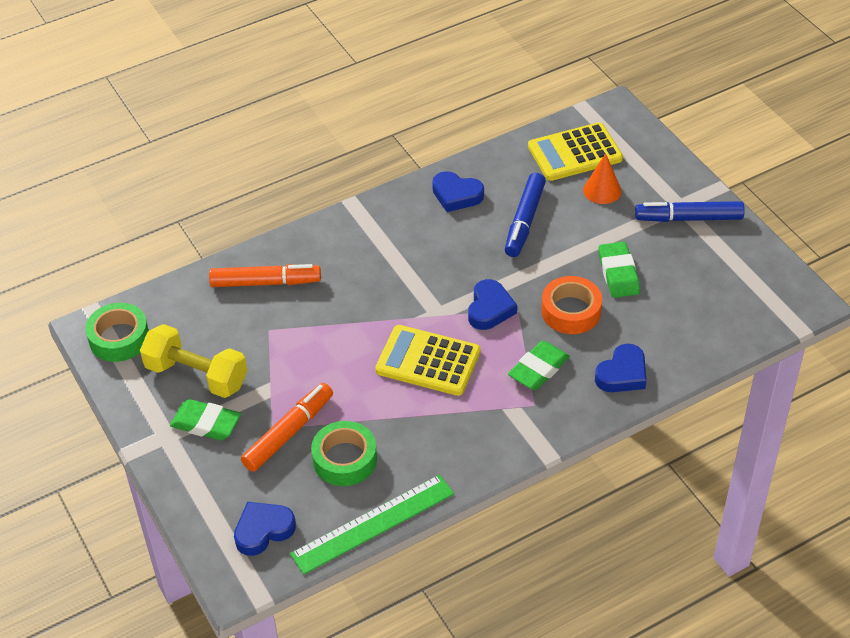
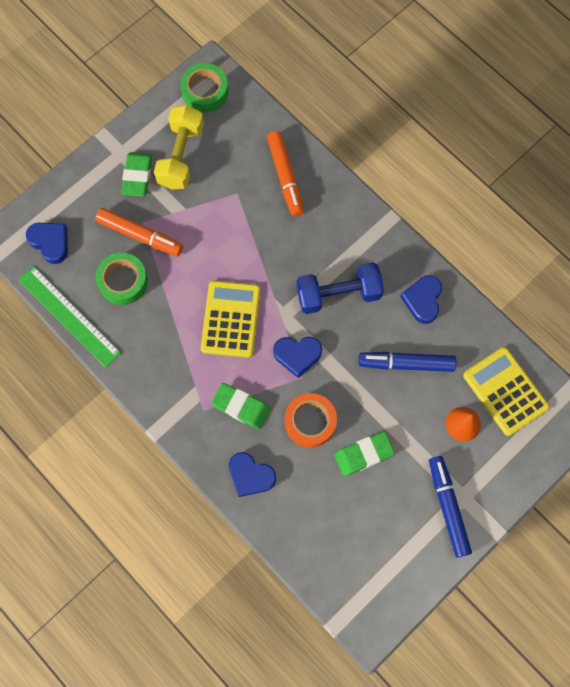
camera: 75 degrees right, 25 degrees up
none -> blue dumbbell [297,262,384,314]

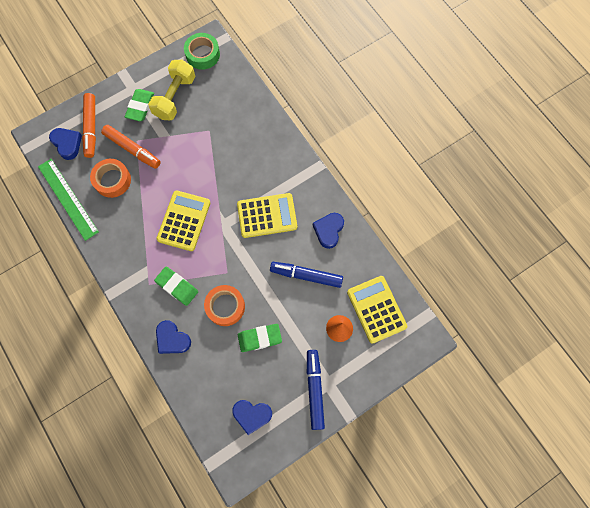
camera: 10 degrees right, 0 degrees up
green tape [95,253,148,305] -> orange tape [90,159,131,198]
orange marker [267,131,304,217] -> orange marker moved to [82,93,96,158]
blue heart [273,337,322,378] -> blue heart moved to [232,400,272,435]
blue dumbbell [297,262,384,314] -> yellow calculator [237,193,297,238]

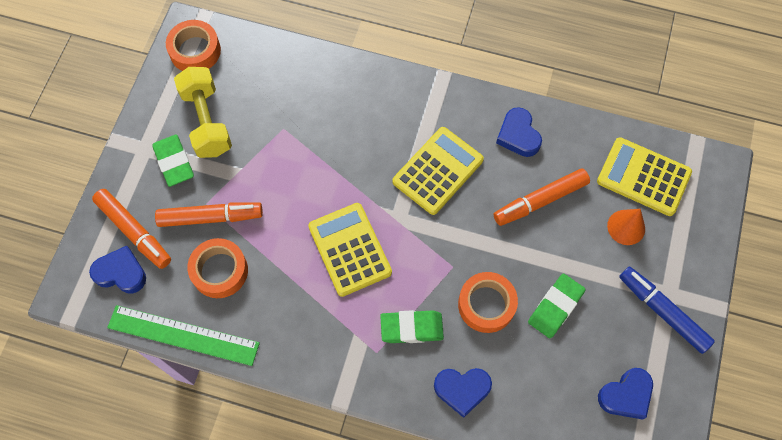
camera: 40 degrees left, 5 degrees down
green tape [184,33,220,70] -> orange tape [166,20,221,71]
blue marker [270,262,343,288] -> orange marker [494,168,590,226]

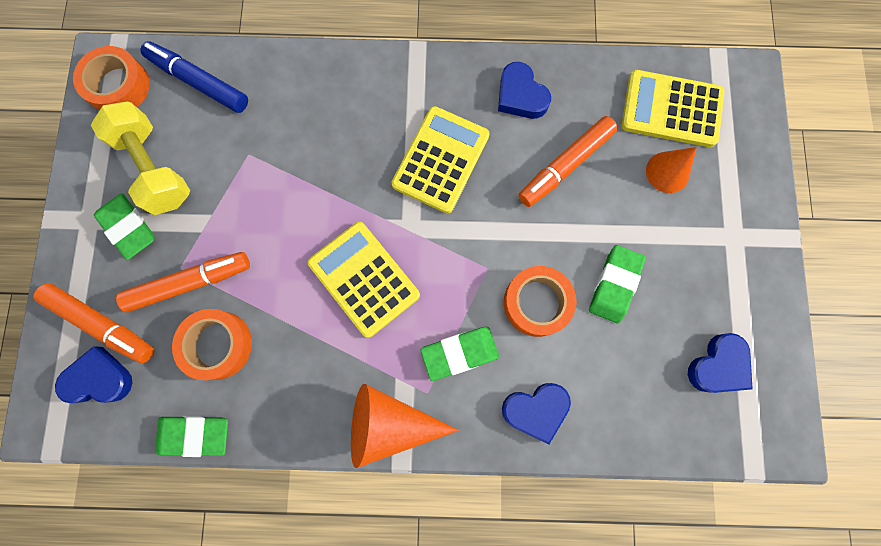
camera: 15 degrees left, 10 degrees up
green ruler [107,305,260,366] -> green eraser [155,416,228,457]
blue marker [619,266,715,354] -> blue marker moved to [140,41,248,113]
none -> orange cone [351,384,459,468]

